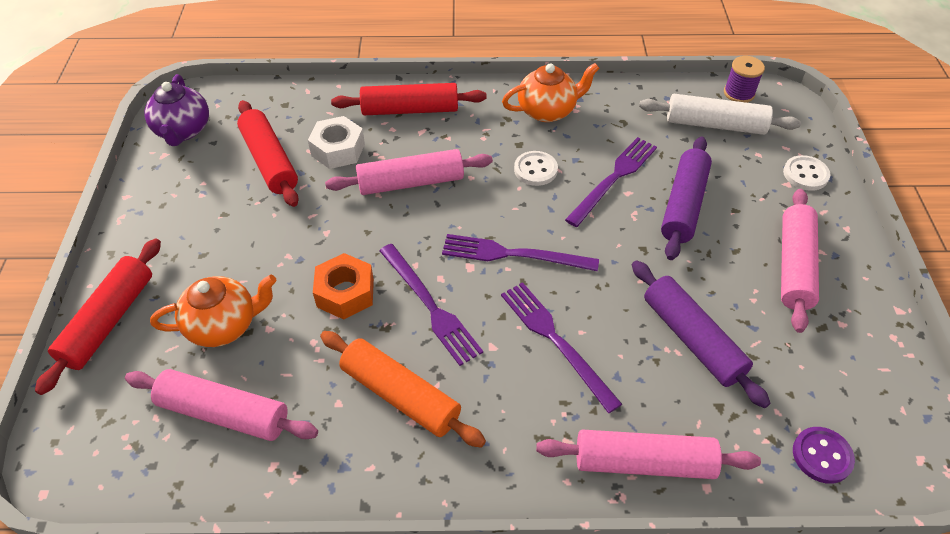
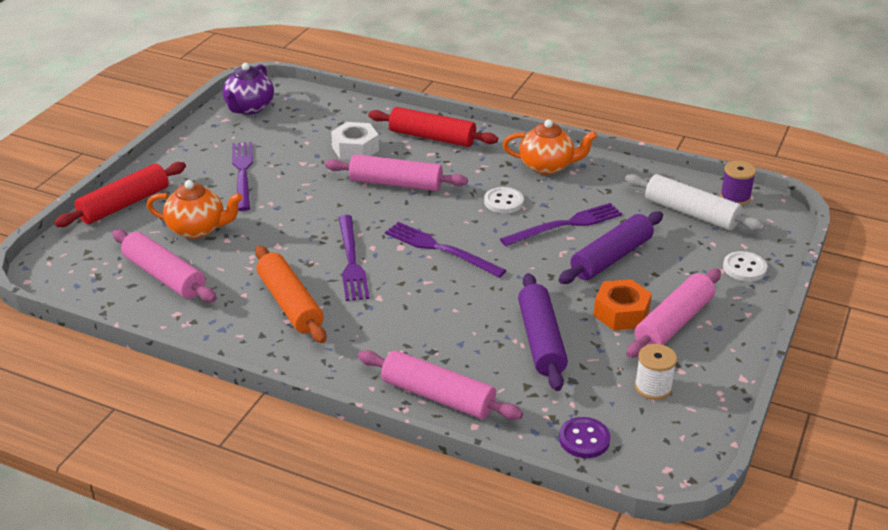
camera: 25 degrees right, 15 degrees down
red rolling pin [237,100,299,207] -> none
orange nut [313,253,374,320] -> orange nut moved to [593,279,652,330]
purple fork [501,282,622,413] -> purple fork moved to [232,142,253,211]
none -> white spool [635,344,677,400]

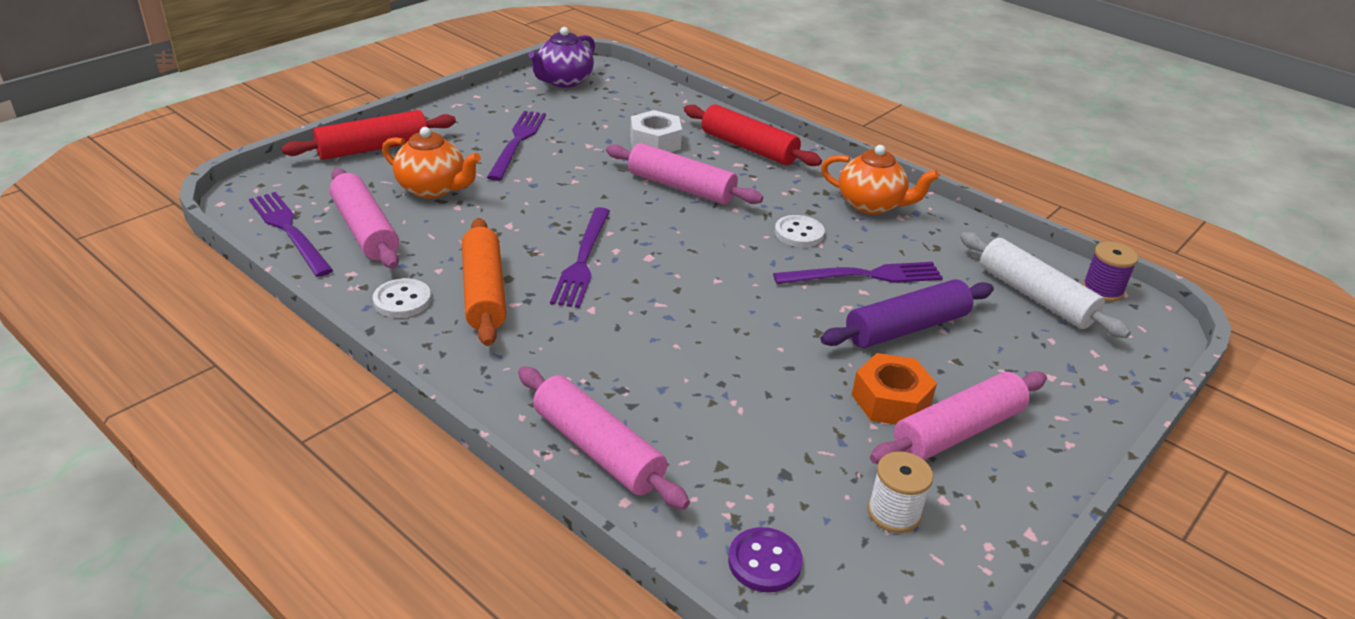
camera: 15 degrees right, 0 degrees up
purple fork [385,222,506,278] -> purple fork moved to [249,192,333,277]
purple rolling pin [518,273,568,391] -> none
white button [723,251,767,281] -> white button moved to [373,278,431,318]

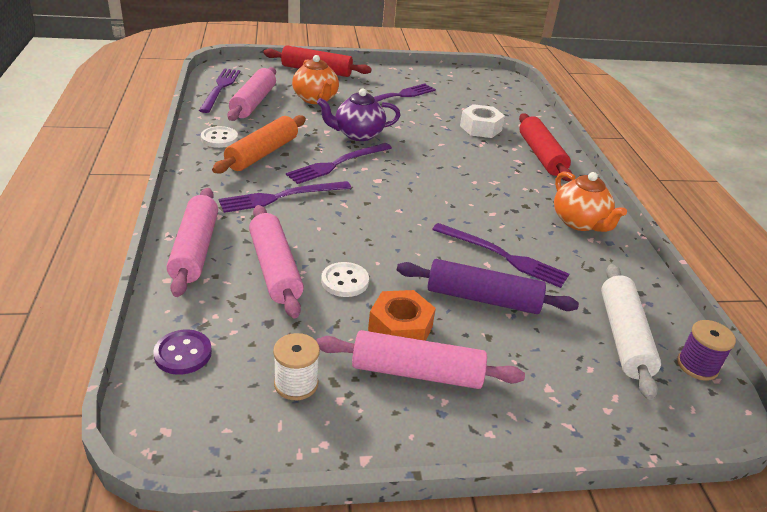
camera: 40 degrees right, 0 degrees up
purple teapot [528,27,595,88] -> purple teapot moved to [317,88,401,141]
pink rolling pin [606,143,763,205] -> pink rolling pin moved to [249,205,304,318]
white button [775,215,825,247] -> white button moved to [321,262,369,297]
none -> purple fork [219,181,351,213]

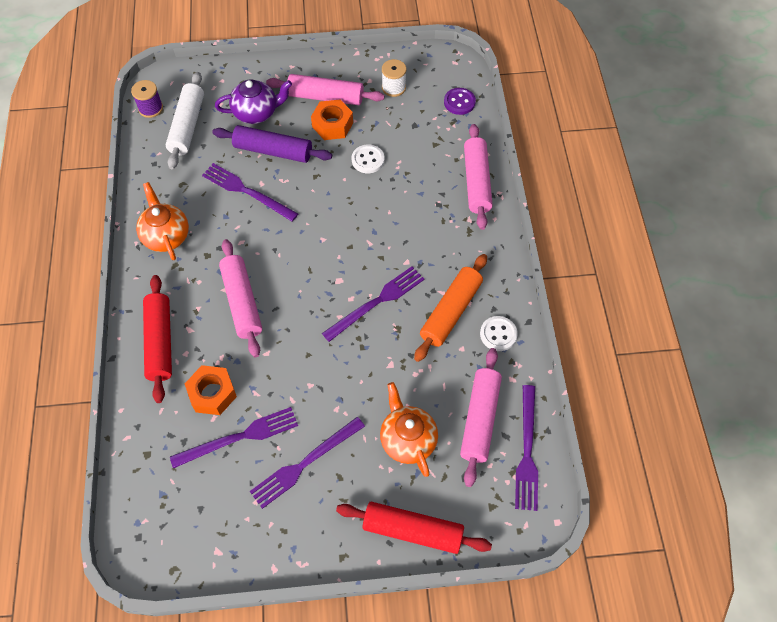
camera: 175 degrees left, 25 degrees up
purple fork [219,181,351,213] -> purple fork moved to [170,407,298,468]
pink rolling pin [249,205,304,318] -> pink rolling pin moved to [219,239,262,357]
purple teapot [317,88,401,141] -> purple teapot moved to [215,79,292,124]
white nut [460,104,505,138] -> orange nut [185,365,237,415]

